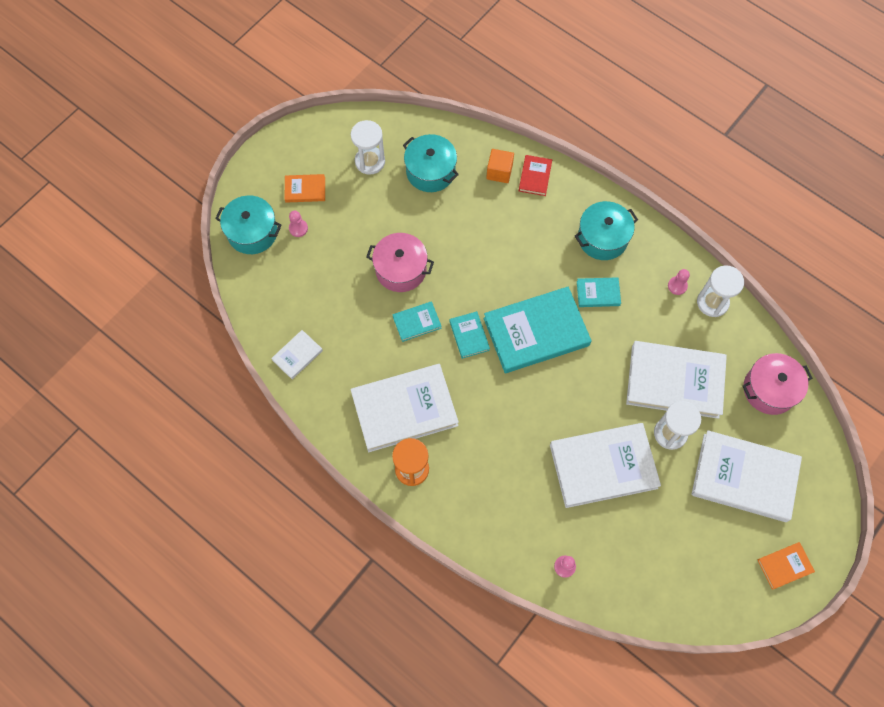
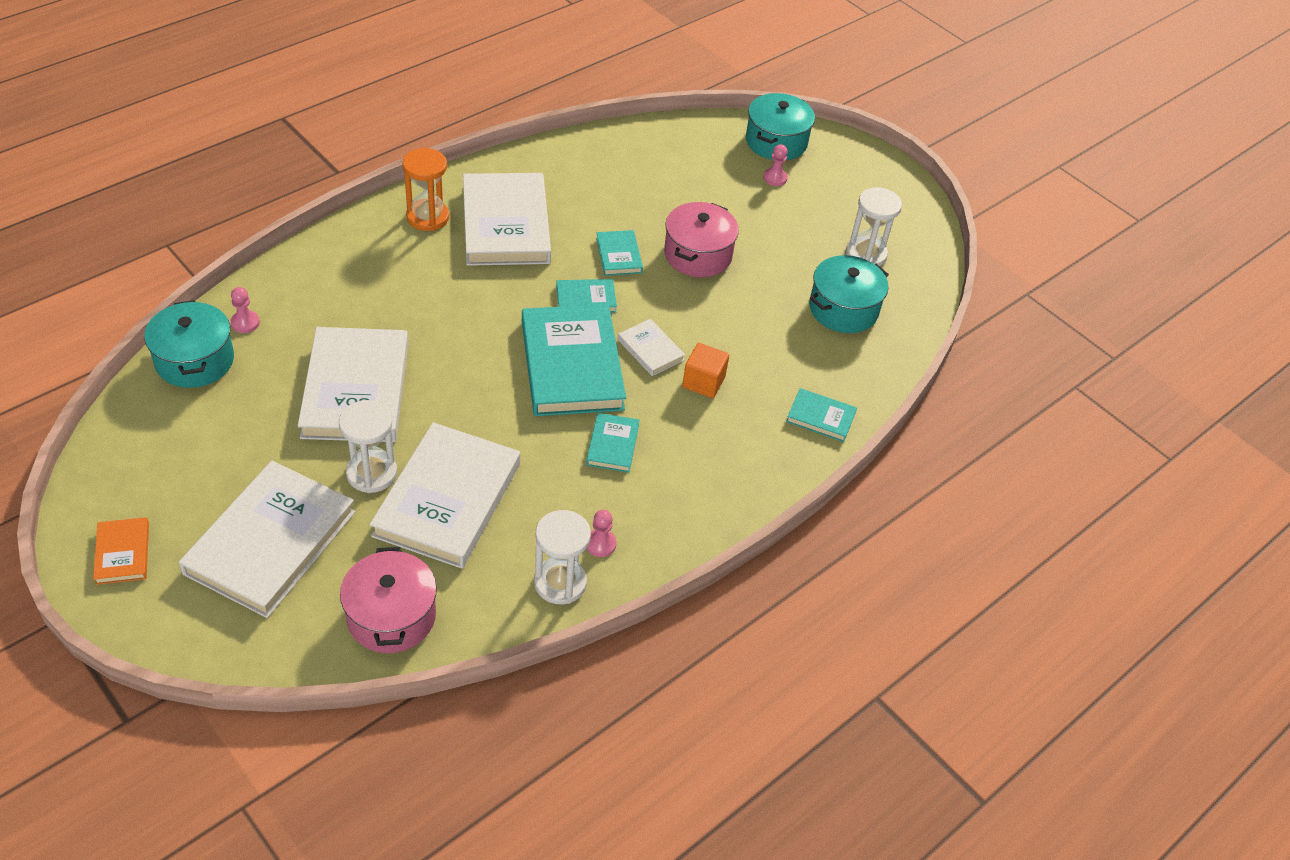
camera: 95 degrees right, 20 degrees down
white book [271,330,323,379] -> white book moved to [618,319,685,376]
orange book [284,174,325,203] -> none
orange cube [486,149,514,183] -> orange cube moved to [682,343,729,398]
red book [519,155,552,196] -> turquoise book [786,388,857,442]
turquoise pot [575,201,638,260] -> turquoise pot moved to [144,300,234,388]

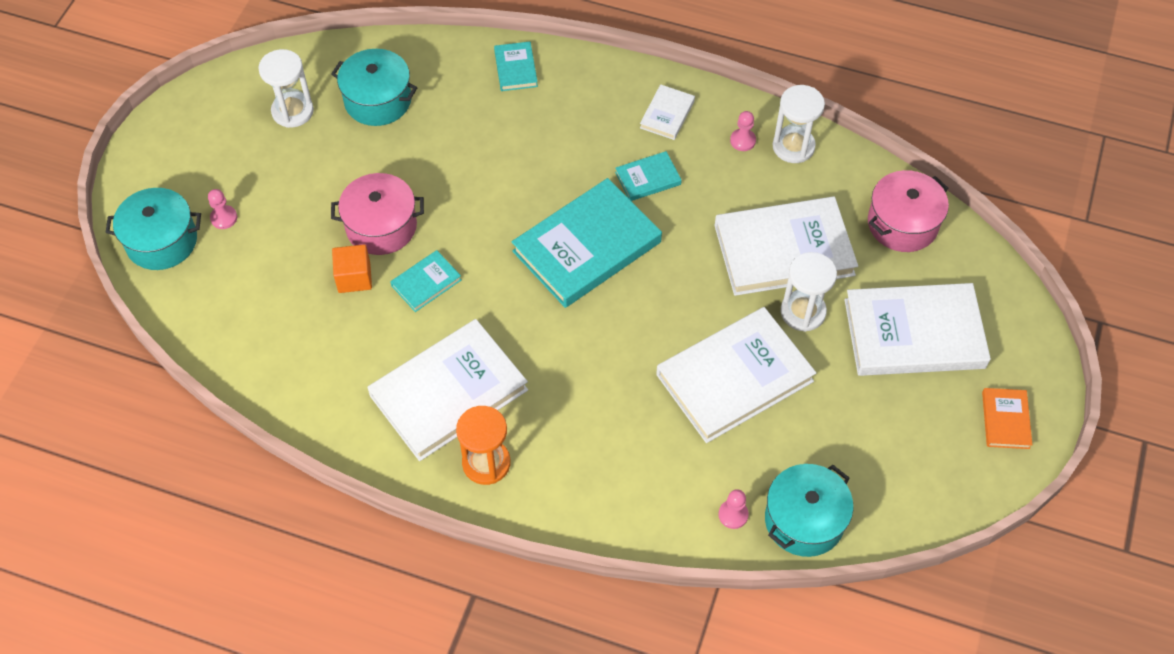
camera: 115 degrees left, 10 degrees up
orange book [93,517,149,585] -> orange book turned 45 degrees counterclockwise [982,388,1032,449]
turquoise book [556,279,617,313] -> none
white book [618,319,685,376] -> white book moved to [640,84,695,140]
orange cube [682,343,729,398] -> orange cube moved to [332,245,372,293]

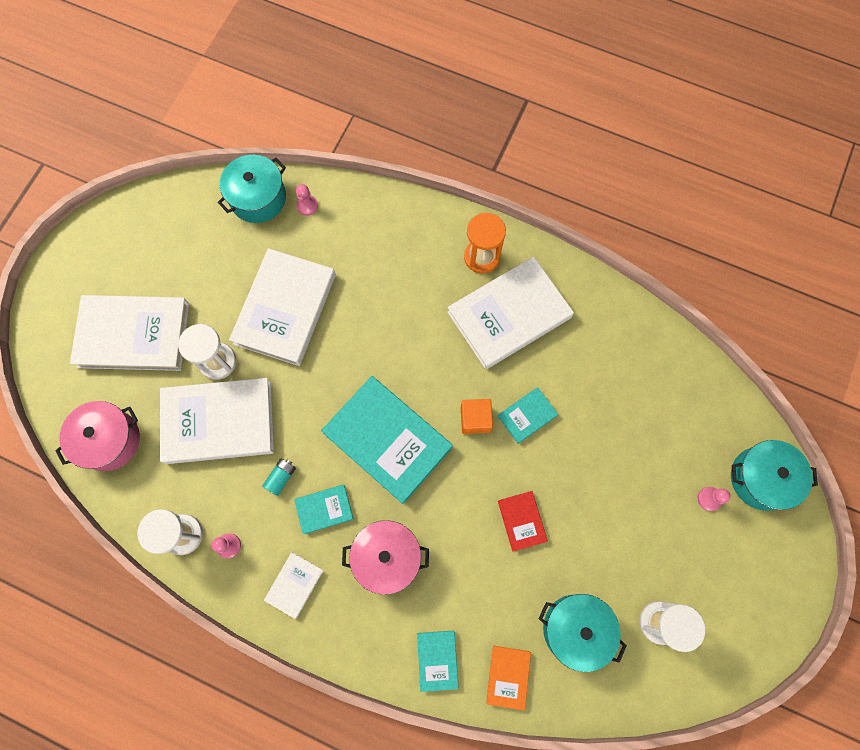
camera: 175 degrees left, 15 degrees up
pink pot [331,173,424,255] -> pink pot moved to [342,520,429,595]
orange cube [332,245,372,293] -> orange cube moved to [461,399,493,434]
turquoise book [512,178,662,308] -> turquoise book turned 75 degrees clockwise [321,376,453,504]
white book [656,307,816,443] -> white book turned 45 degrees counterclockwise [229,248,336,366]
orange book [982,388,1032,449] -> orange book moved to [486,646,531,711]
none -> turquoise battery [262,459,296,496]
none -> red book [498,491,548,551]

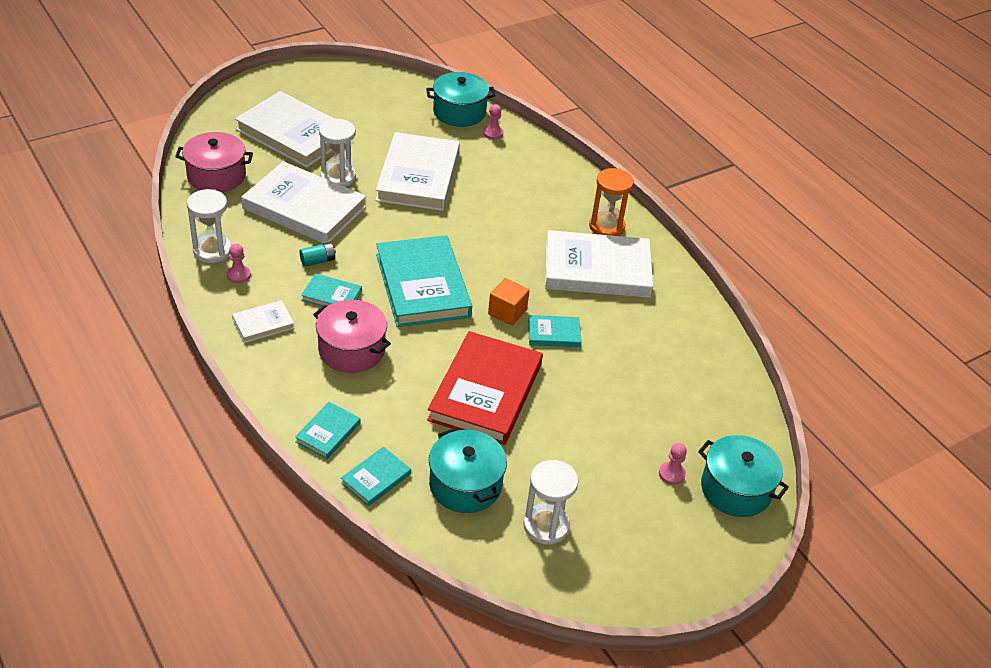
camera: 30 degrees right, 30 degrees down
white book [229,248,336,366] -> white book turned 45 degrees counterclockwise [375,132,460,211]
orange book [486,646,531,711] -> turquoise book [341,446,411,506]
red book [498,491,548,551] -> red book [427,331,543,445], size x2.15

